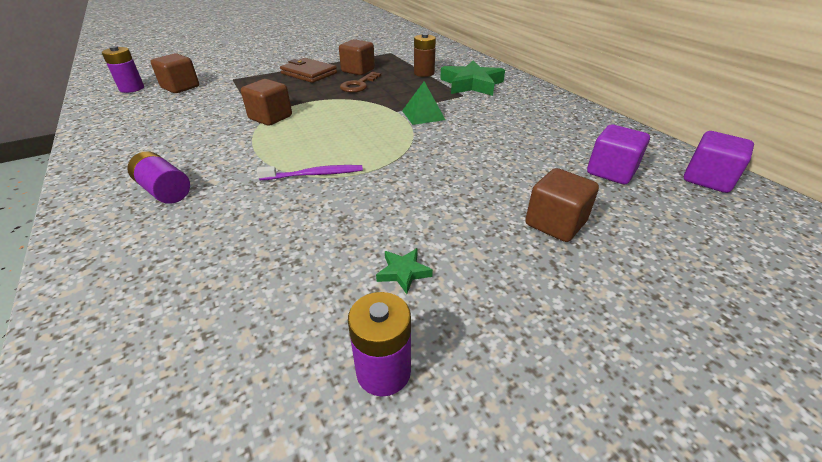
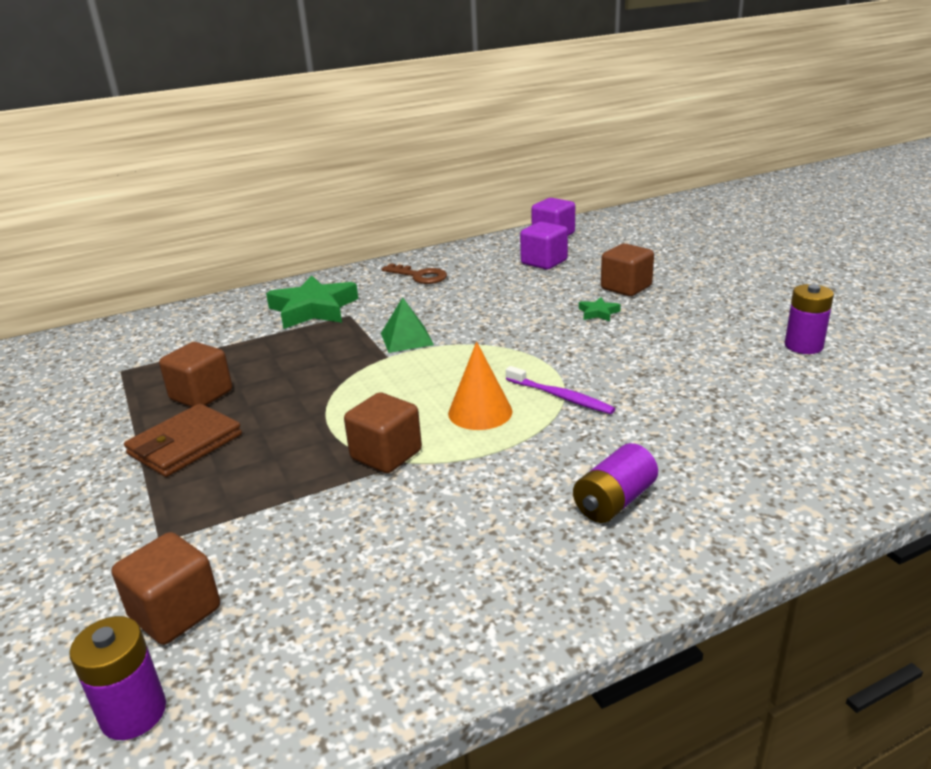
camera: 85 degrees left, 10 degrees down
purple toothbrush [257,165,363,180] -> purple toothbrush turned 135 degrees clockwise [506,366,615,414]
brown key [340,72,381,93] -> brown key moved to [382,263,447,284]
green star [376,248,433,294] -> green star moved to [579,297,621,321]
brown battery [414,33,436,77] -> none
none -> orange cone [448,342,513,430]

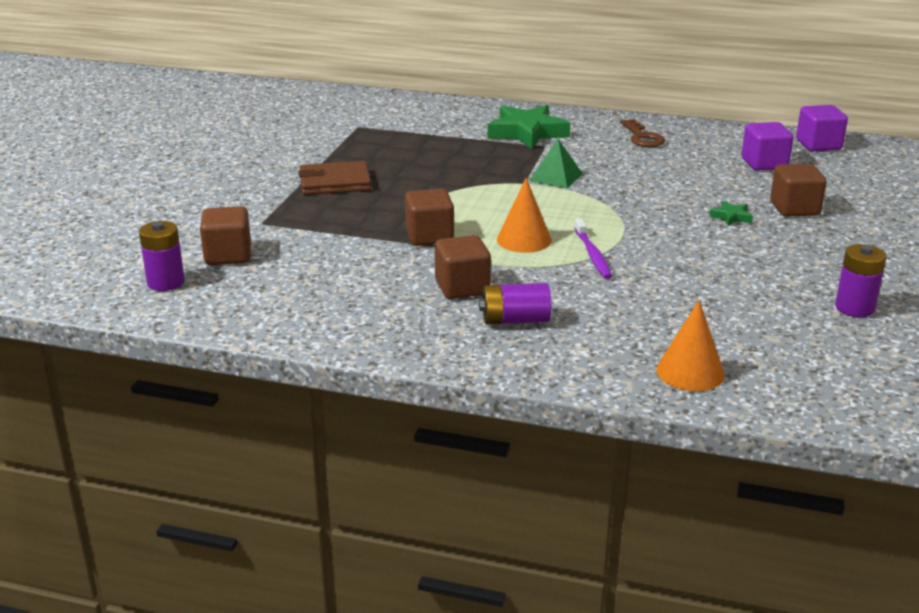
camera: 40 degrees right, 0 degrees up
brown cube [159,342,232,407] -> brown cube moved to [435,235,491,299]
none -> orange cone [656,300,725,391]

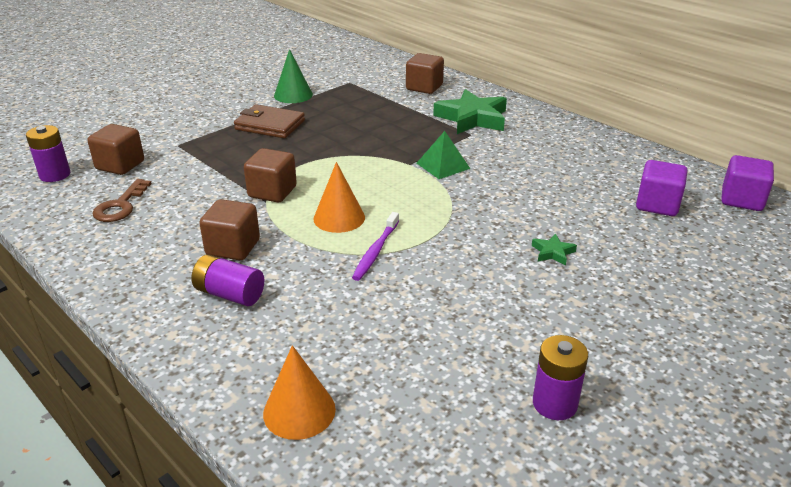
camera: 30 degrees right, 5 degrees up
brown key [620,119,666,147] -> brown key moved to [93,179,152,222]
brown cube [770,164,827,217] -> brown cube moved to [406,53,444,94]
none -> green cone [274,49,313,103]

